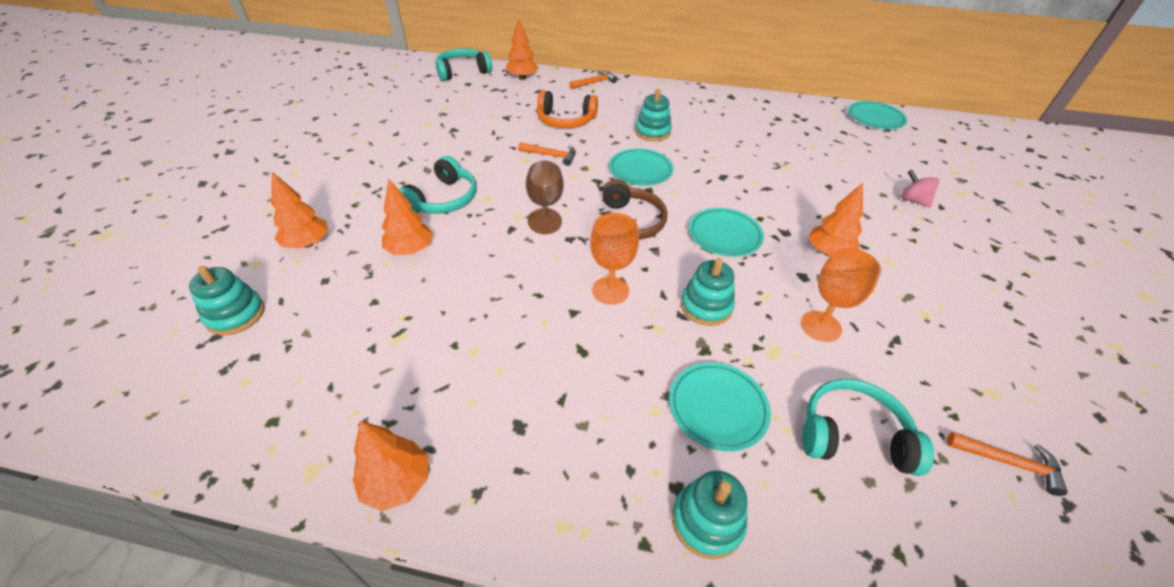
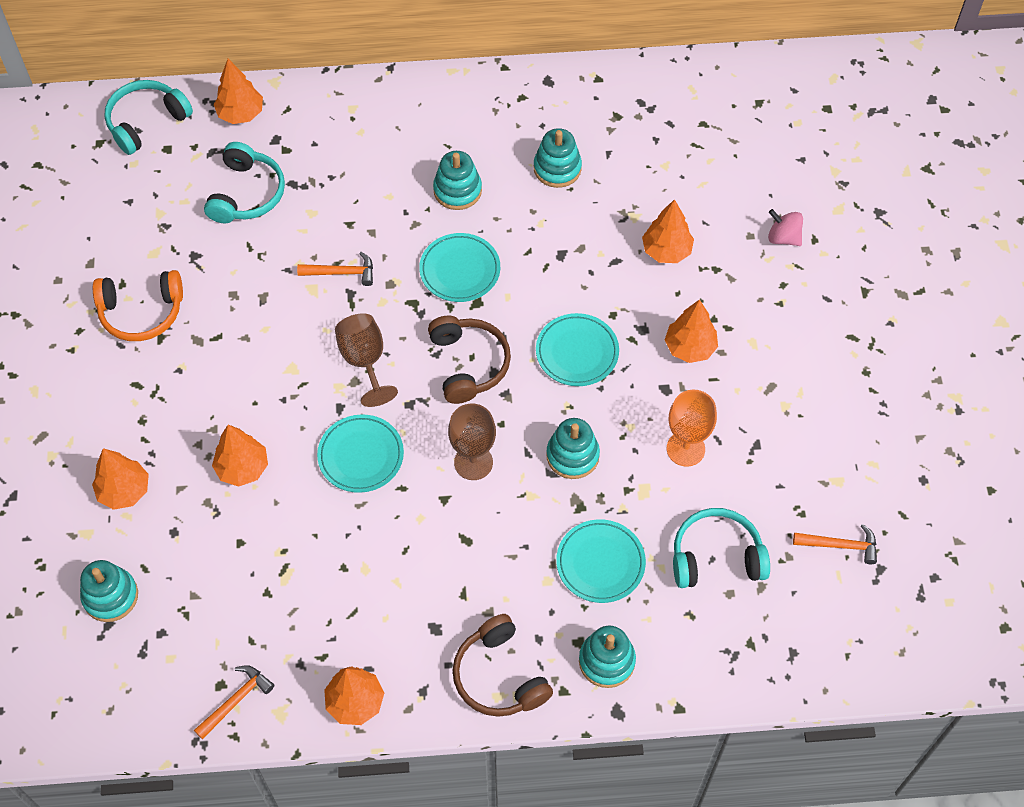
camera: 15 degrees left, 15 degrees up
turquoise headphones [399,156,477,214] -> turquoise headphones moved to [204,142,285,223]
orange headphones [537,90,598,128] -> orange headphones moved to [93,270,183,341]
orange hammer [570,71,617,89] -> orange hammer moved to [194,665,275,740]
orange goblet [590,213,639,305] -> brown goblet [448,404,496,480]
turquoise plate [848,101,907,129] -> turquoise plate moved to [317,414,404,493]
none -> brown headphones [453,614,553,717]
none -> turquoise stacking toy [534,128,582,188]
none -> orange tree [642,199,694,263]

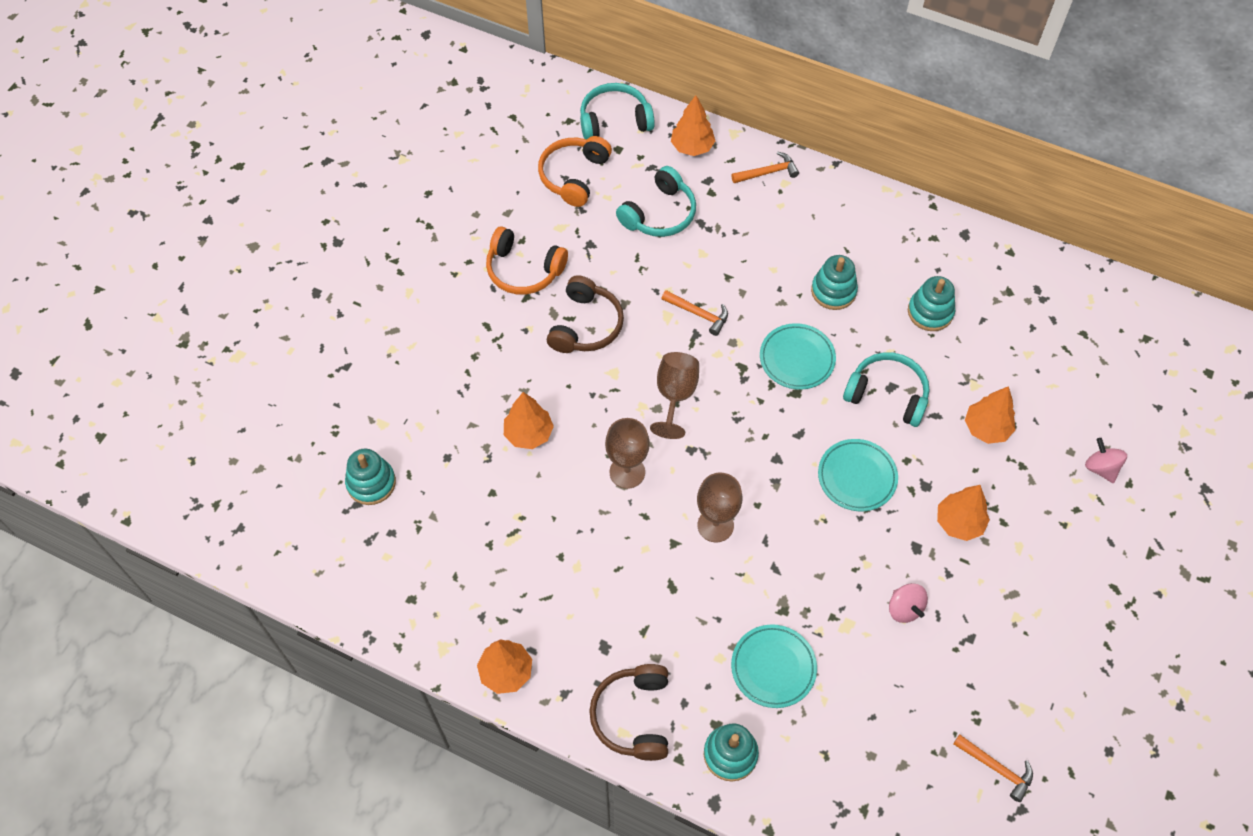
camera: 30 degrees right, 0 degrees up
orange tree [92,448,149,510] -> none
orange hammer [194,665,275,740] -> orange hammer moved to [731,152,799,183]
turquoise plate [317,414,404,493] -> brown goblet [605,418,650,489]
brown headphones [428,316,511,404] -> brown headphones moved to [547,275,624,353]
turquoise stacking toy [546,418,600,479] -> none
orange goblet [667,390,717,467] -> pink spinning top [889,583,928,623]
turquoise headphones [673,508,770,588] -> turquoise headphones moved to [843,352,929,427]
none -> orange headphones [538,136,612,207]

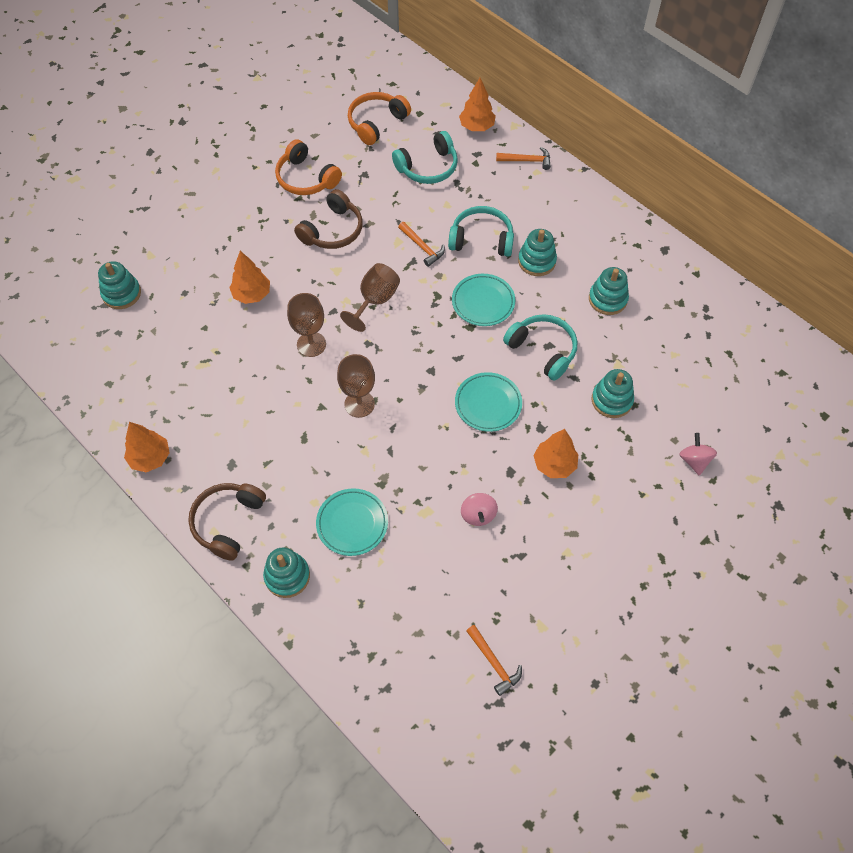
camera: 20 degrees right, 0 degrees up
turquoise headphones [580,83,655,140] -> turquoise headphones moved to [448,206,514,257]
orange tree [965,386,1015,444] -> turquoise stacking toy [591,369,634,418]

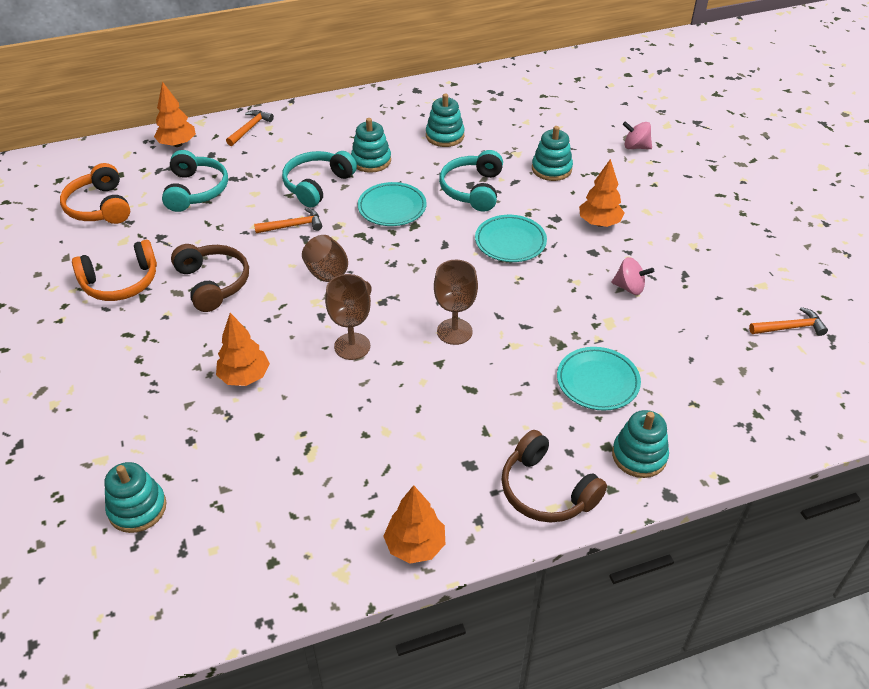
camera: 65 degrees left, 15 degrees down
turquoise headphones [503,314,577,381] -> turquoise headphones turned 60 degrees counterclockwise [439,150,503,212]

